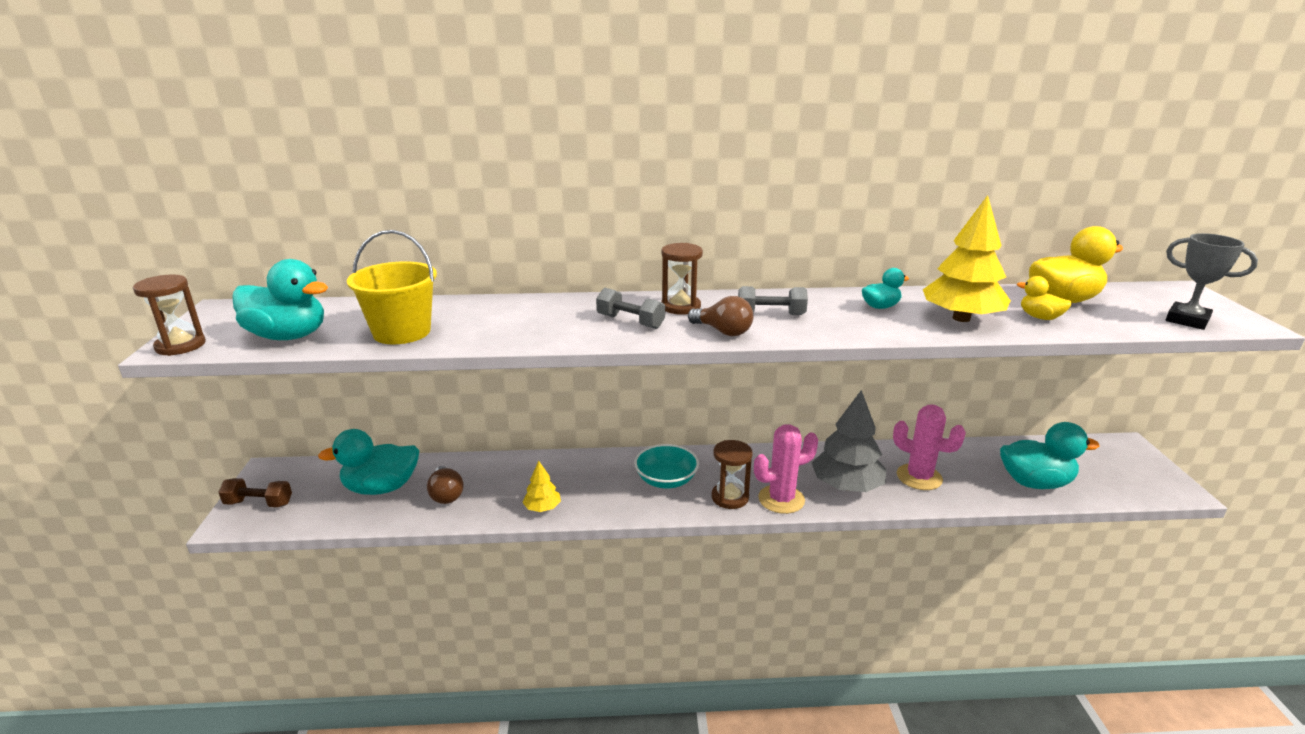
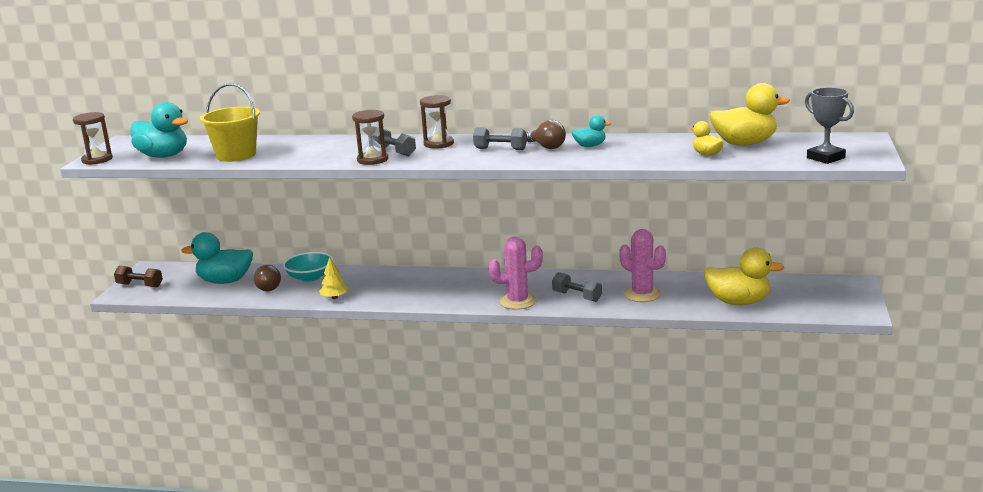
camera: 15 degrees right, 5 degrees down
turquoise bowl [634,444,699,488] -> turquoise bowl moved to [283,252,333,282]
brown light bulb [688,296,754,336] -> brown light bulb moved to [526,120,566,149]
brown hourglass [711,440,753,509] -> brown hourglass moved to [352,110,389,165]
grey tree [812,390,886,492] -> grey dumbbell [552,272,602,302]
yellow tree [923,195,1011,322] -> none
turquoise duck [1000,422,1100,489] -> yellow duck [704,247,784,305]

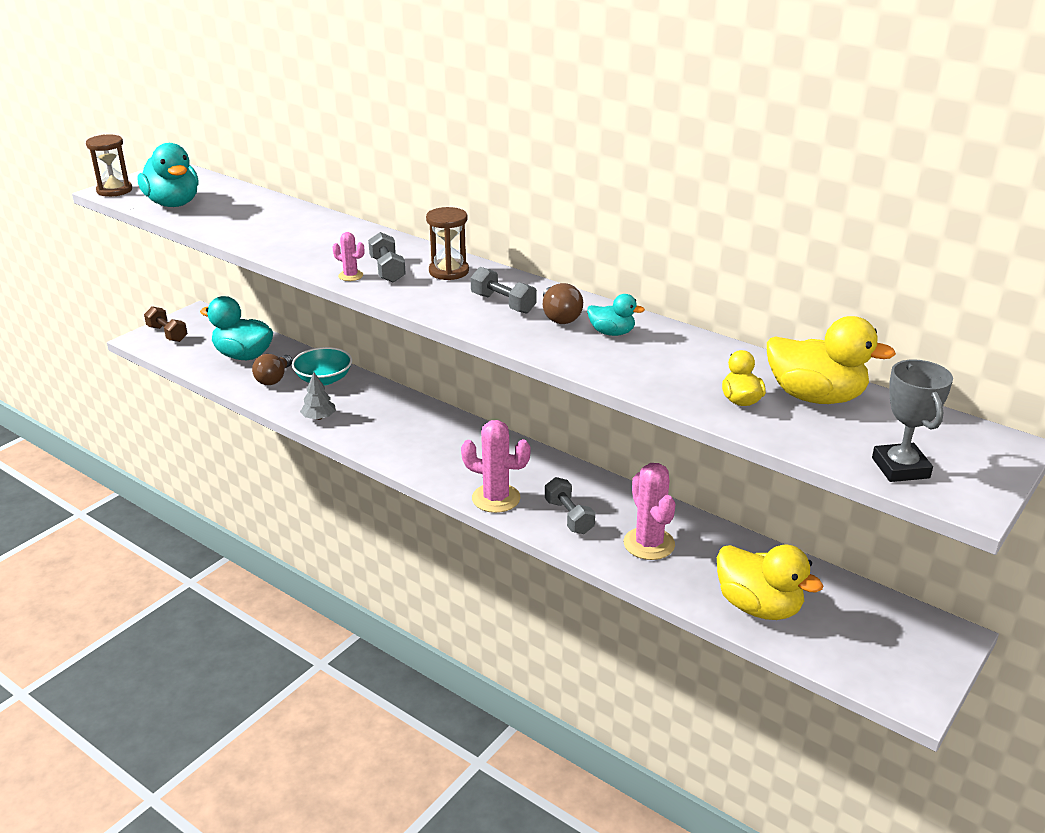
camera: 25 degrees right, 10 degrees up
yellow bucket [200,83,260,162] -> none
yellow tree [319,257,348,299] -> grey tree [300,372,336,420]
brown hourglass [352,110,389,165] -> pink cactus [333,232,364,281]

